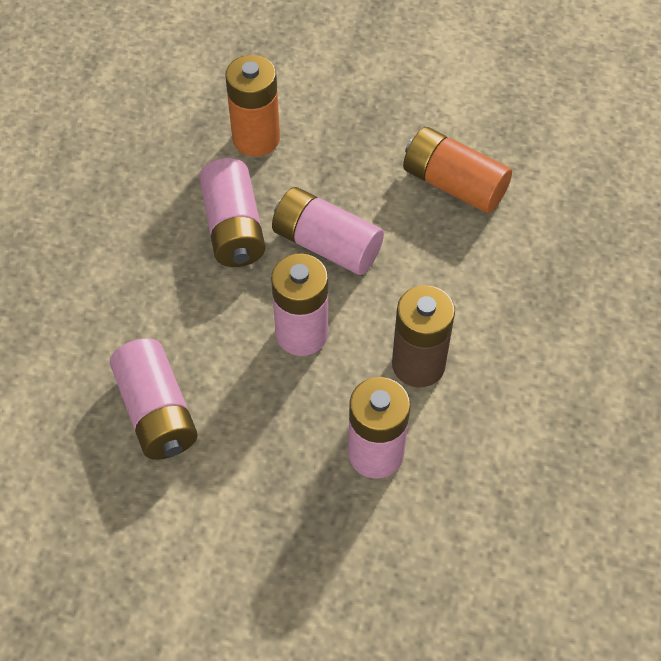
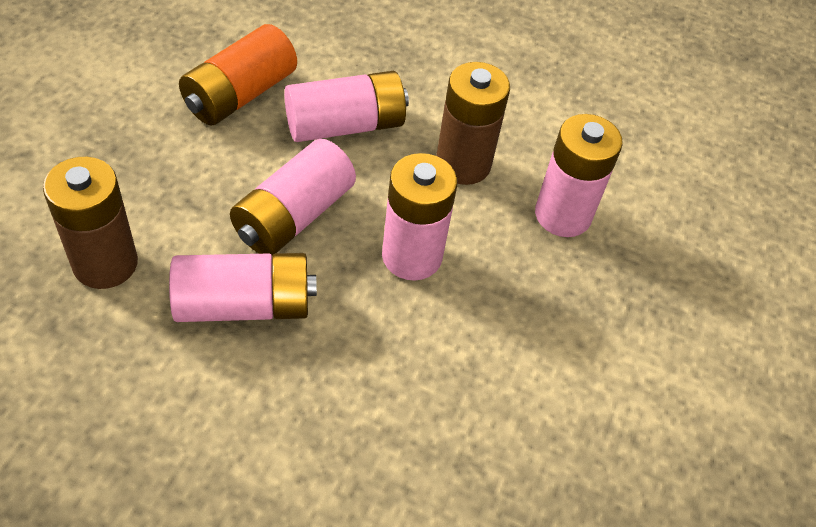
camera: 90 degrees left, 5 degrees down
pink battery [110,338,198,460] -> pink battery moved to [284,71,409,142]
orange battery [225,55,280,157] -> brown battery [43,157,138,289]

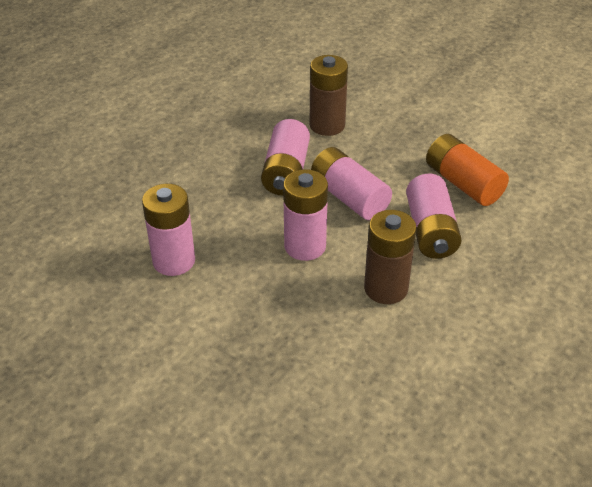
camera: 110 degrees right, 10 degrees down
pink battery [535,114,623,237] -> pink battery moved to [142,184,195,276]

